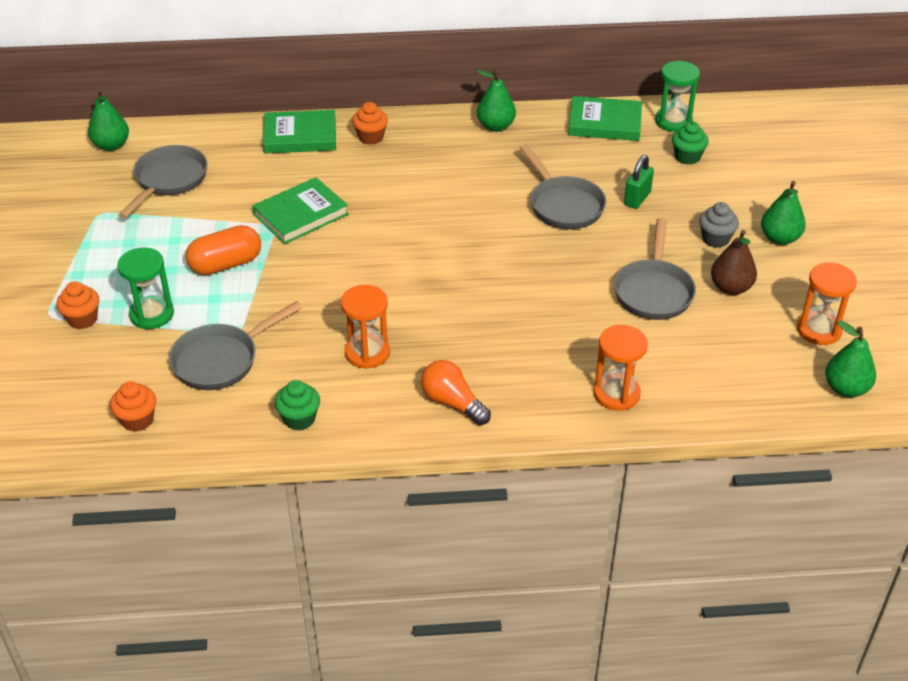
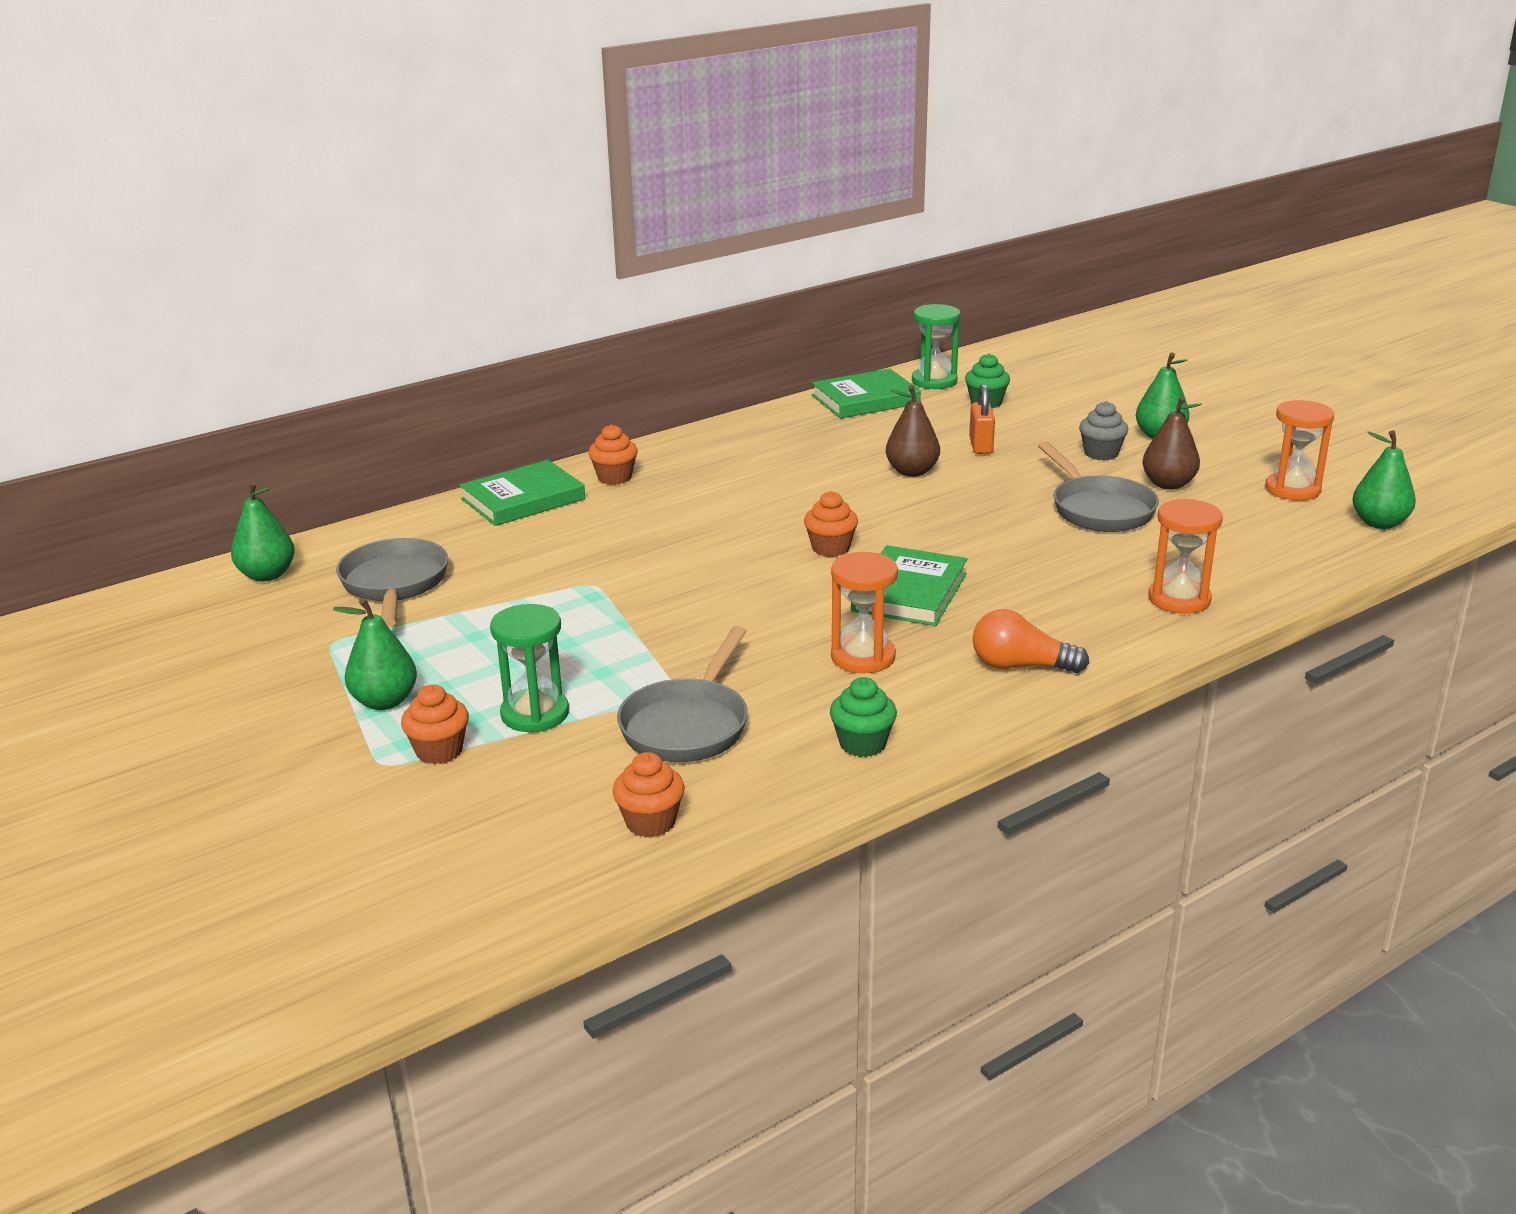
camera: 30 degrees left, 15 degrees down
orange capsule [185,225,261,275] -> none
green book [252,177,349,244] -> green book moved to [851,545,967,626]
green pear [477,69,516,132] -> green pear moved to [333,598,417,710]
grey pan [520,144,606,229] -> brown pear [886,385,940,477]
green padlock [624,155,654,209] -> orange padlock [969,384,995,454]
none -> orange cupcake [804,491,858,557]

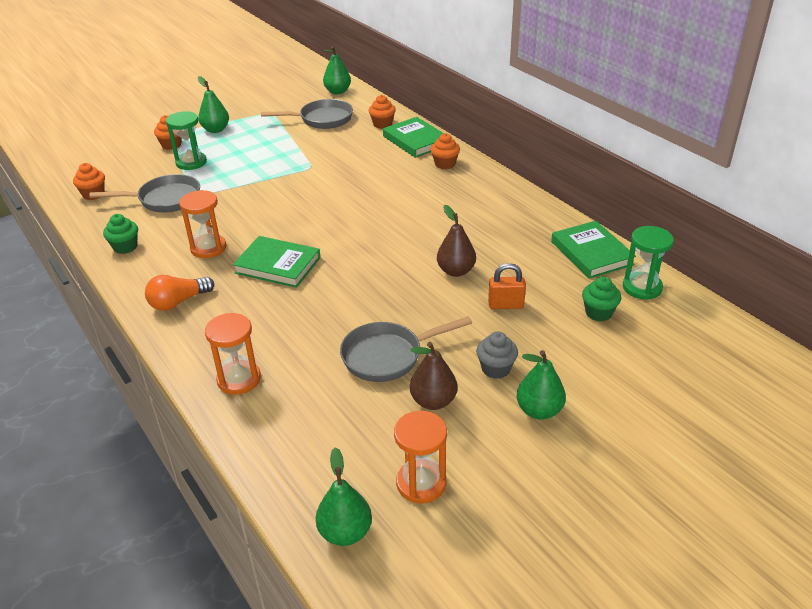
camera: 90 degrees right, 10 degrees up
grey pan [617,626,748,762] -> grey pan turned 150 degrees clockwise [89,174,200,212]
orange cupcake [804,491,858,557] -> orange cupcake moved to [369,95,396,129]
orange light bulb [973,609,1089,673] -> orange light bulb turned 135 degrees counterclockwise [145,275,214,311]

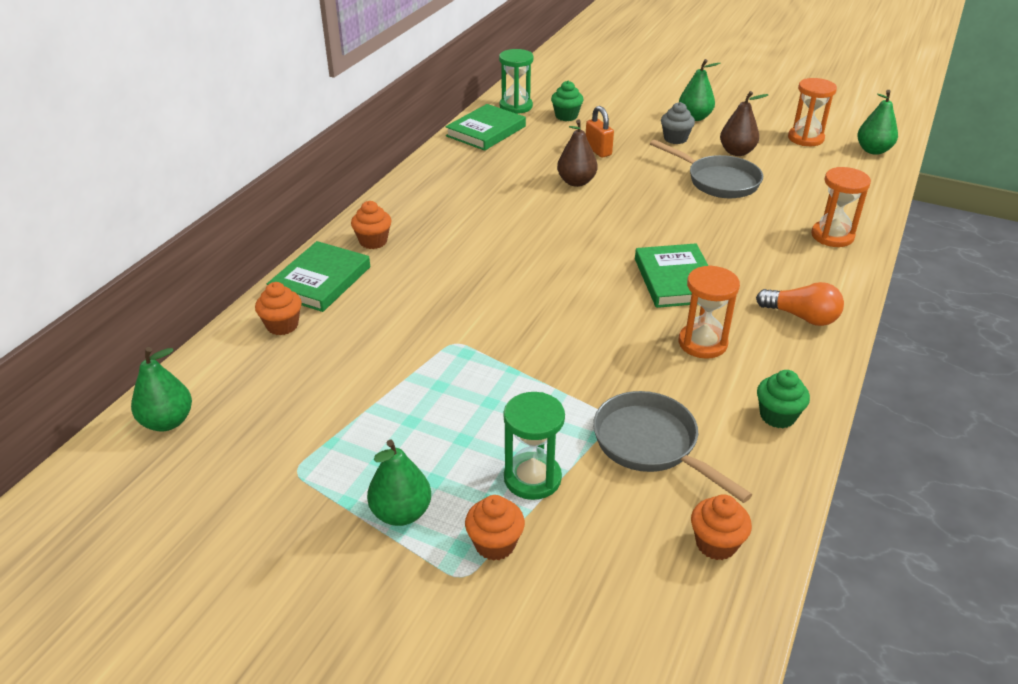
camera: 120 degrees left, 0 degrees up
grey pan [261,99,353,129] -> none

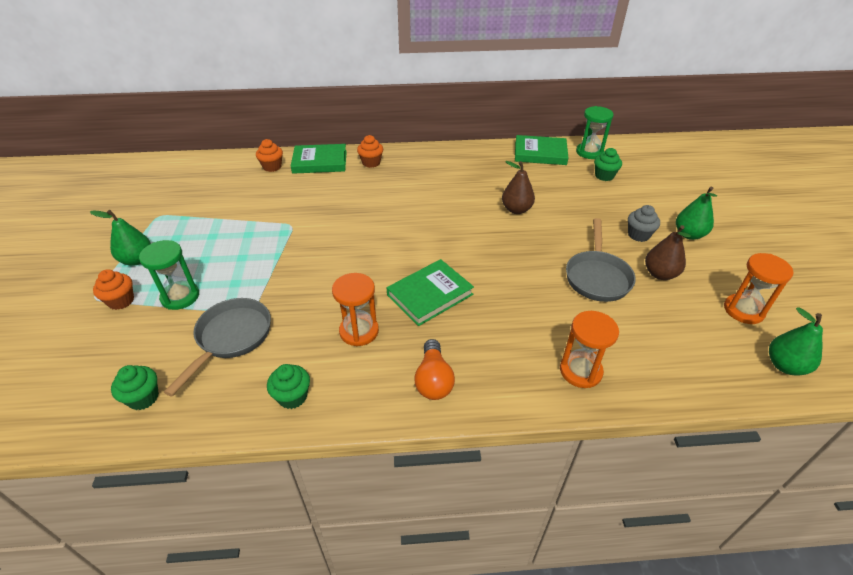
camera: 60 degrees right, 5 degrees up
green pear [131,347,192,432] -> none
orange padlock [586,106,614,158] -> none
orange cupcake [691,494,752,560] -> green cupcake [111,365,159,410]

